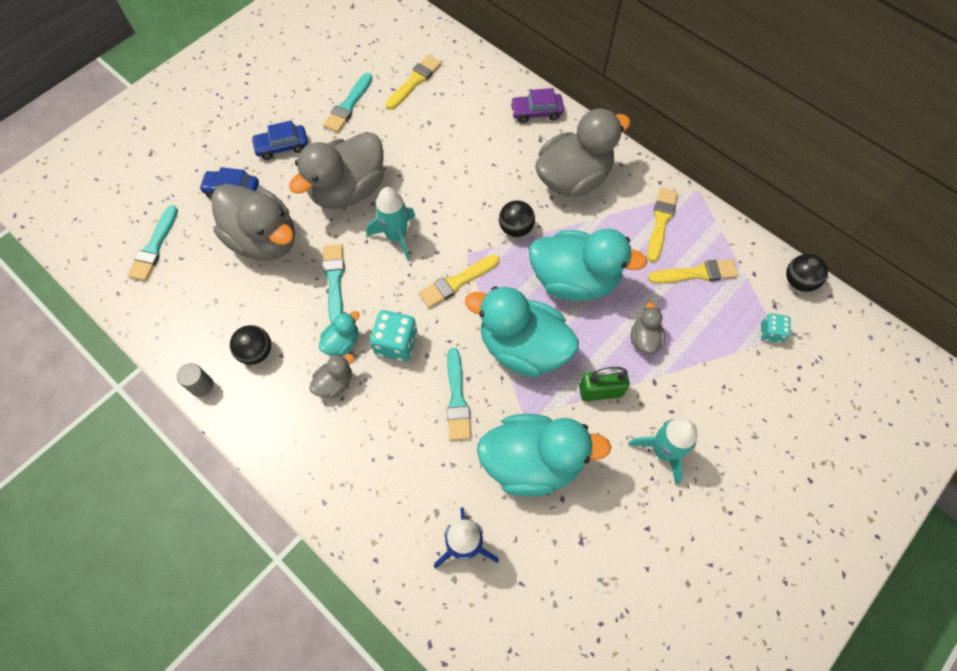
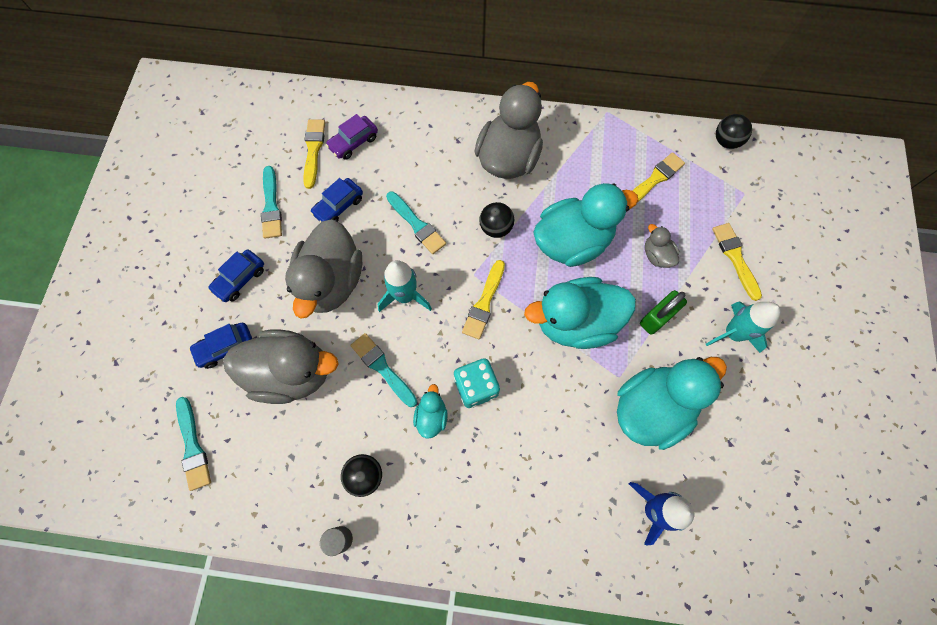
camera: 35 degrees left, 5 degrees up
grey duck [309,354,354,398] -> none
turquoise brush [447,348,471,440] -> turquoise brush moved to [386,192,446,254]
purple car [510,88,564,123] -> purple car moved to [326,114,378,160]
yellow brush [647,188,678,262] -> yellow brush moved to [712,223,762,301]
turquoise dice [761,313,791,343] -> none
none -> blue car [310,178,363,223]

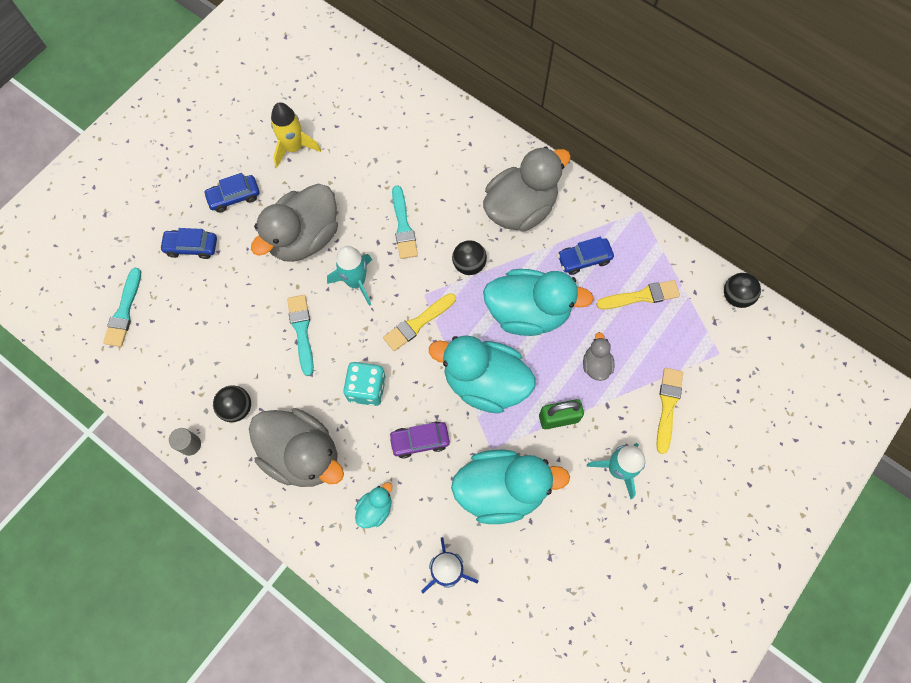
camera: 30 degrees right, 0 degrees up
grey duck [223,330,338,404] -> grey duck moved to [249,408,344,487]
turquoise brush [261,166,282,239] -> yellow rocket [271,102,321,167]
yellow brush [303,119,325,189] -> none
blue car [310,178,363,223] -> blue car moved to [557,237,614,275]
purple car [326,114,378,160] -> purple car moved to [389,422,450,459]
turquoise duck [413,384,448,439] -> turquoise duck moved to [355,482,392,528]

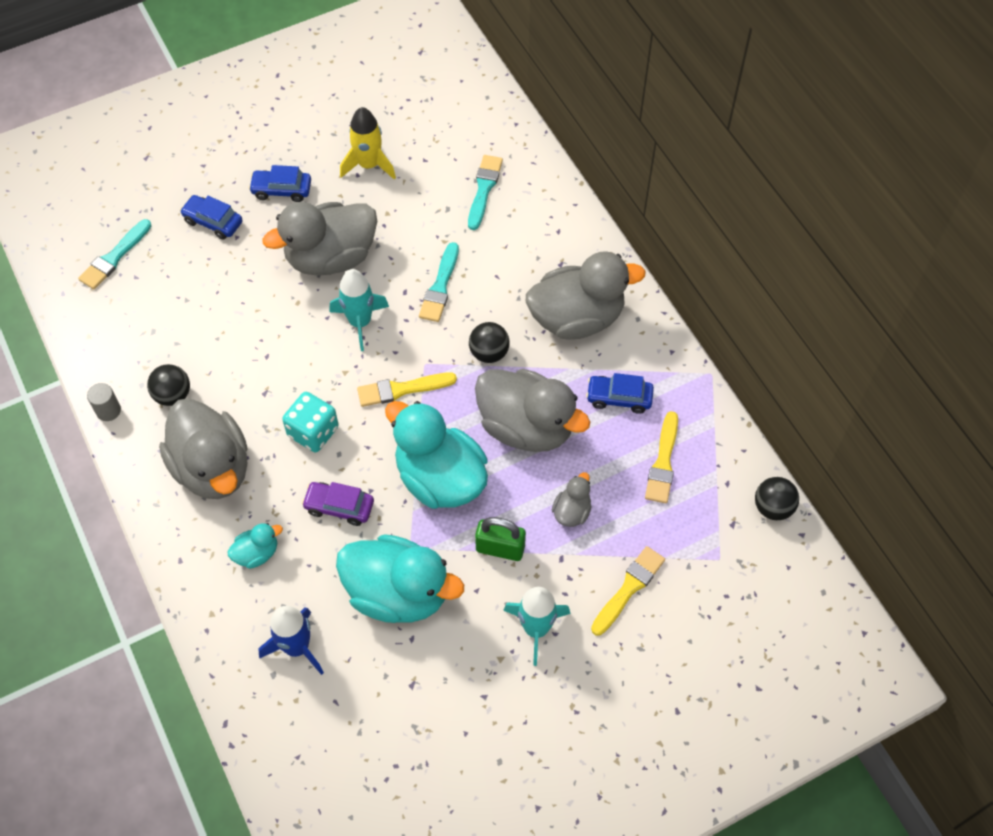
camera: 25 degrees right, 10 degrees down
turquoise brush [287,295,314,376] -> turquoise brush moved to [468,155,503,230]
turquoise duck [483,269,594,336] -> grey duck [475,369,590,452]
yellow brush [596,280,680,309] -> yellow brush turned 90 degrees clockwise [645,411,678,503]

